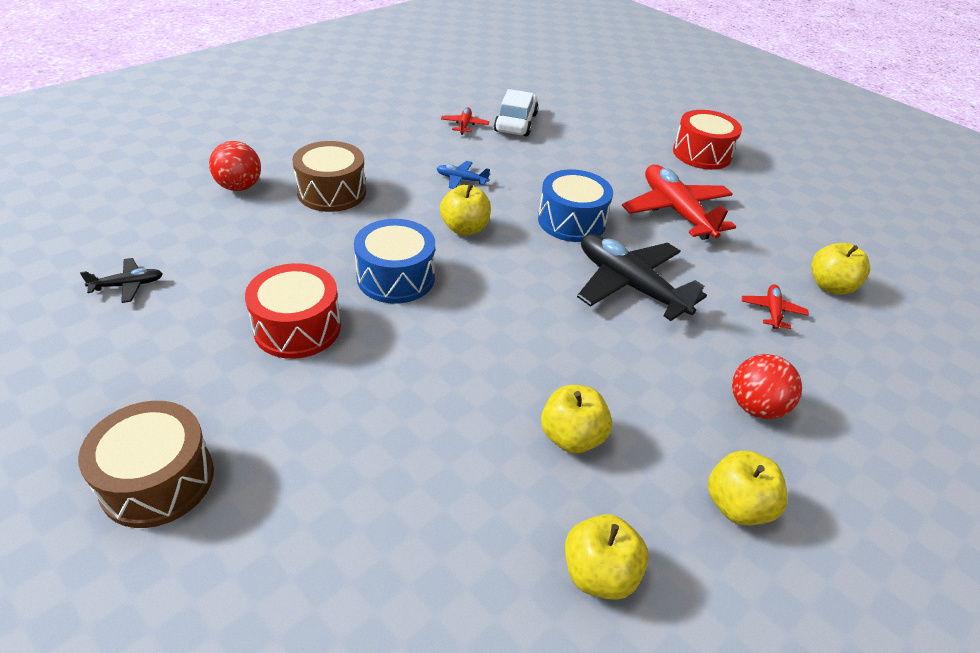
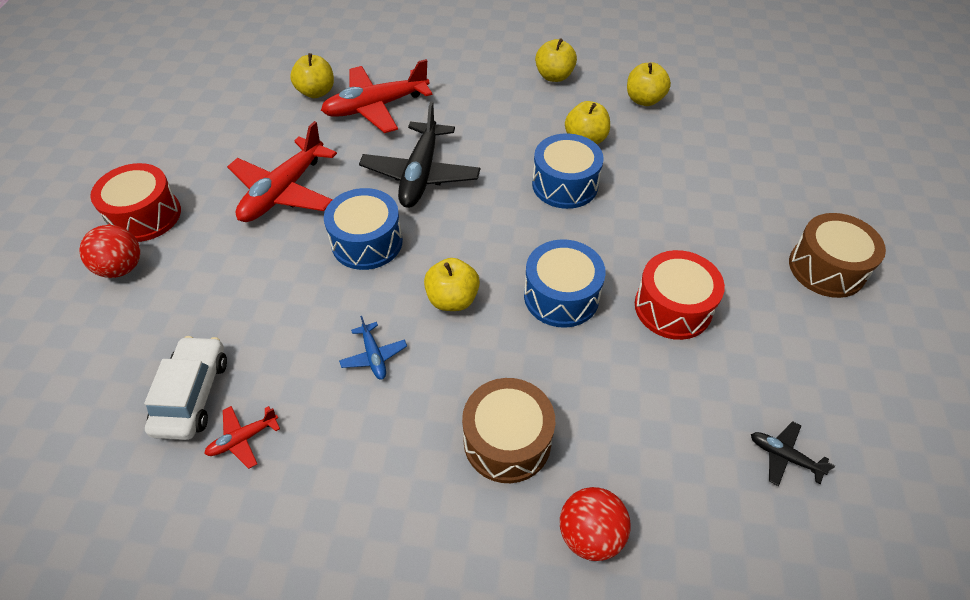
camera: 125 degrees left, 10 degrees up
white car [494,89,539,137] -> white car turned 120 degrees clockwise [144,336,227,440]
red ball [732,354,802,419] -> red ball moved to [79,225,140,278]
red plane [742,284,809,329] -> red plane [321,59,433,133], size x2.19
none -> blue drum [532,133,604,209]

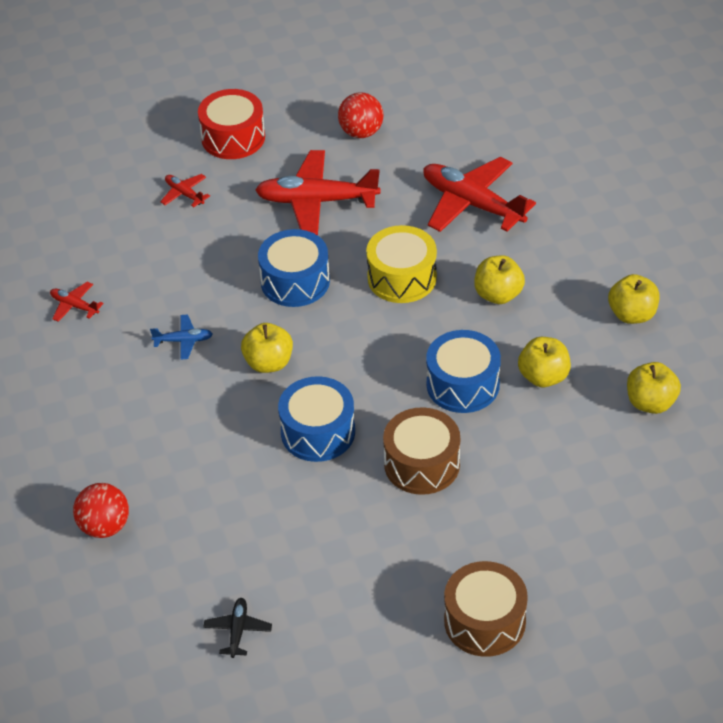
camera: 65 degrees right, 5 degrees down
red ball [79,225,140,278] -> red ball moved to [338,93,383,138]
white car [144,336,227,440] -> none
yellow apple [290,53,334,98] -> yellow apple moved to [474,255,525,304]
blue plane [339,316,407,380] -> blue plane turned 135 degrees counterclockwise [150,314,213,359]
black plane [359,101,480,208] -> yellow drum [366,225,437,303]
brown drum [462,378,555,483] -> brown drum moved to [383,407,460,495]
red drum [635,250,725,340] -> none
none -> red plane [160,174,210,207]

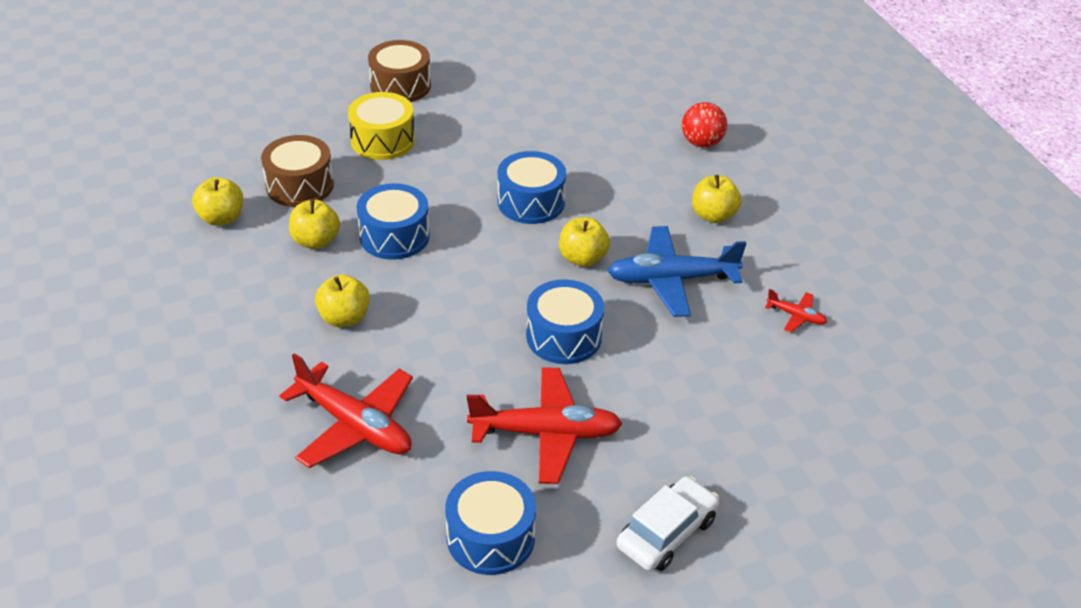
camera: 175 degrees right, 5 degrees down
blue plane [150,314,213,359] -> blue plane [608,226,747,317], size x2.19
red plane [160,174,210,207] -> none
red drum [198,89,265,159] -> white car [617,476,719,571]
black plane [203,598,272,658] -> none
red ball [338,93,383,138] -> blue drum [445,471,536,575]
yellow drum [366,225,437,303] -> yellow drum moved to [348,92,415,160]
brown drum [383,407,460,495] -> brown drum moved to [261,135,334,207]
yellow apple [608,274,660,324] -> yellow apple moved to [692,175,741,223]

